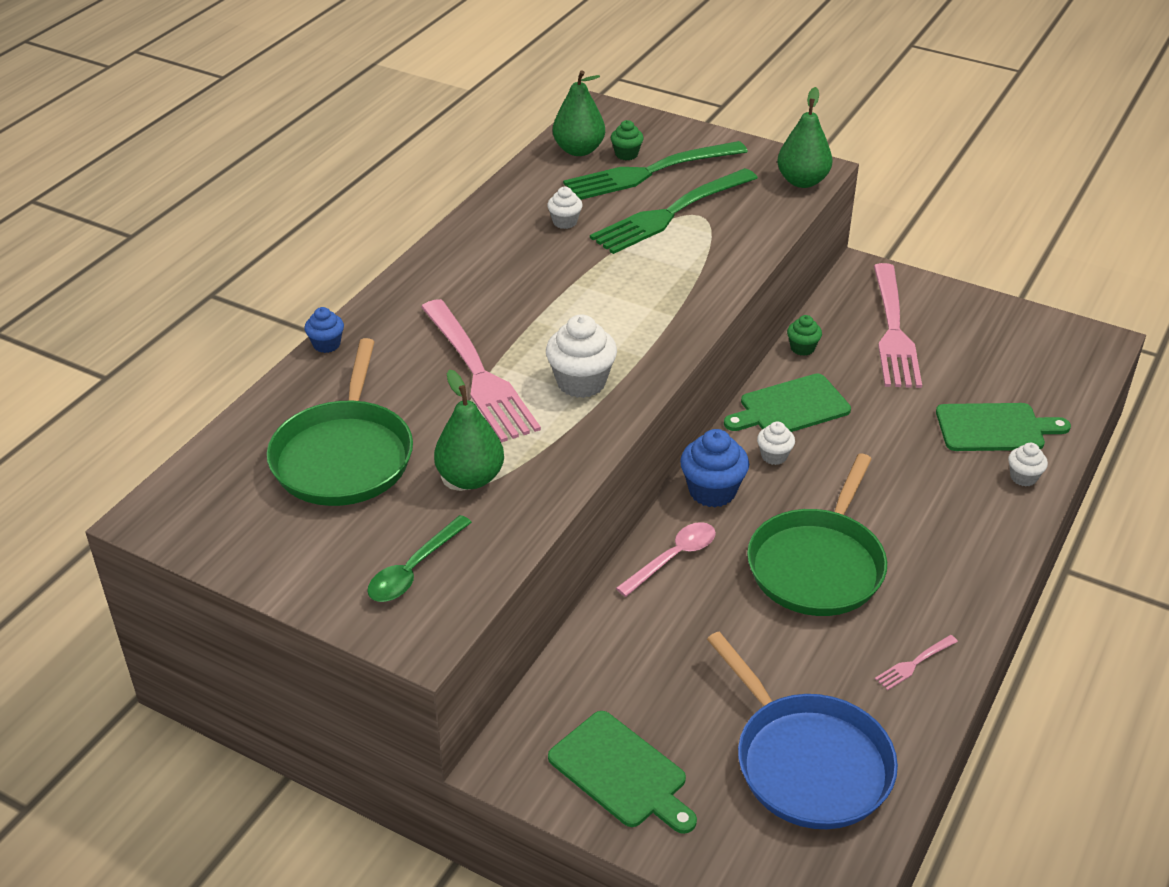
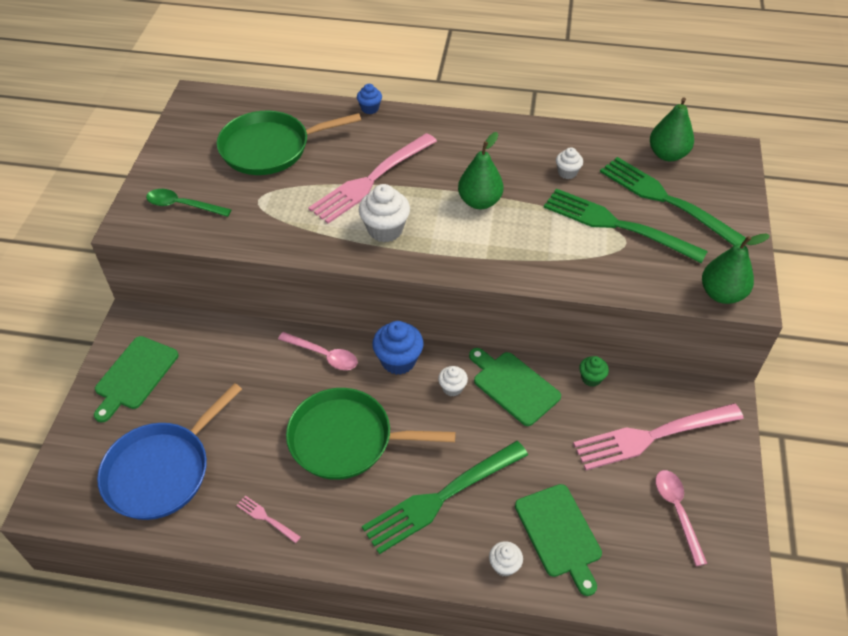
camera: 70 degrees right, 10 degrees up
green pear [434,369,504,489] -> green pear moved to [458,132,503,209]
green cupcake [611,120,644,160] -> none
none -> green fork [362,441,528,554]
none -> pink spoon [655,470,708,566]

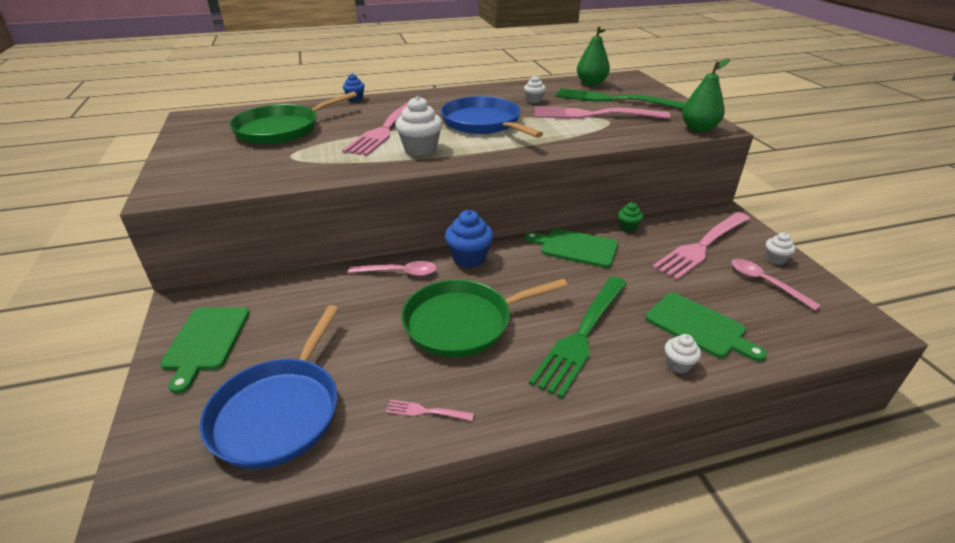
camera: 25 degrees left, 15 degrees down
green spoon [146,189,232,217] -> none
white cupcake [438,366,468,397] -> white cupcake moved to [765,232,796,265]
green pear [458,132,503,209] -> blue pan [440,96,543,138]
green fork [544,188,708,263] -> pink fork [534,107,670,119]

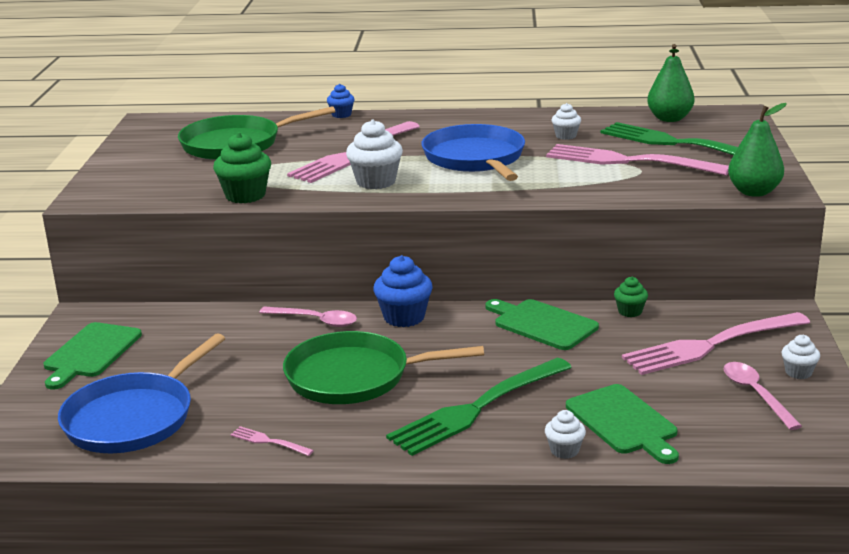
camera: 20 degrees right, 10 degrees down
none -> green cupcake [213,132,271,203]

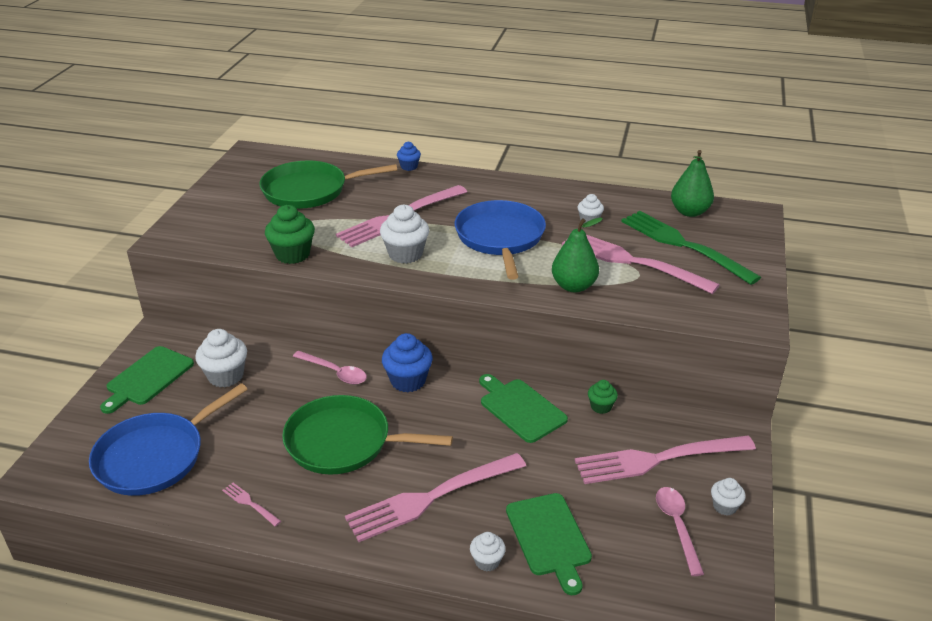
camera: 10 degrees right, 10 degrees up
green fork [386,358,572,456] -> pink fork [345,453,526,542]
green pear [728,103,787,197] -> green pear moved to [552,217,603,292]
none -> white cupcake [195,329,247,388]

